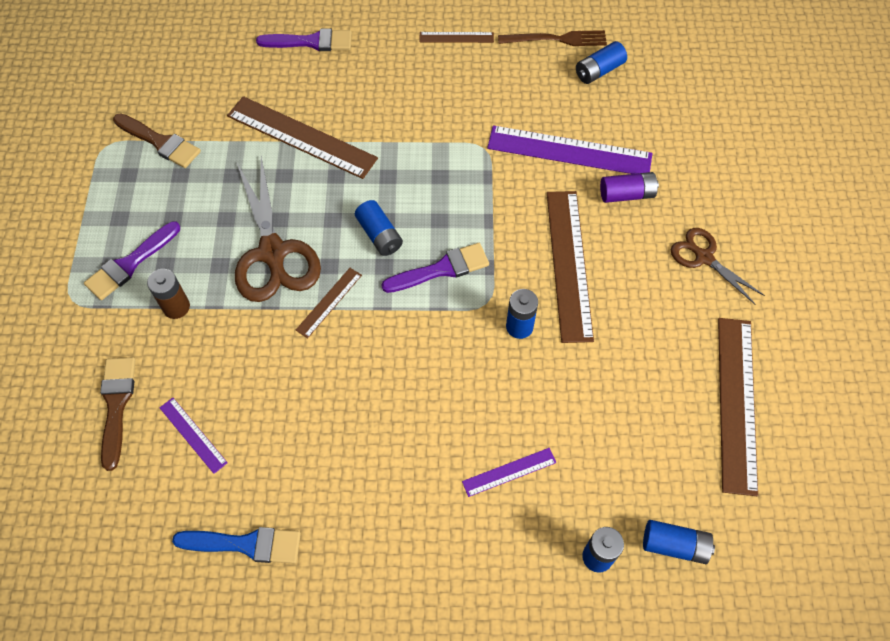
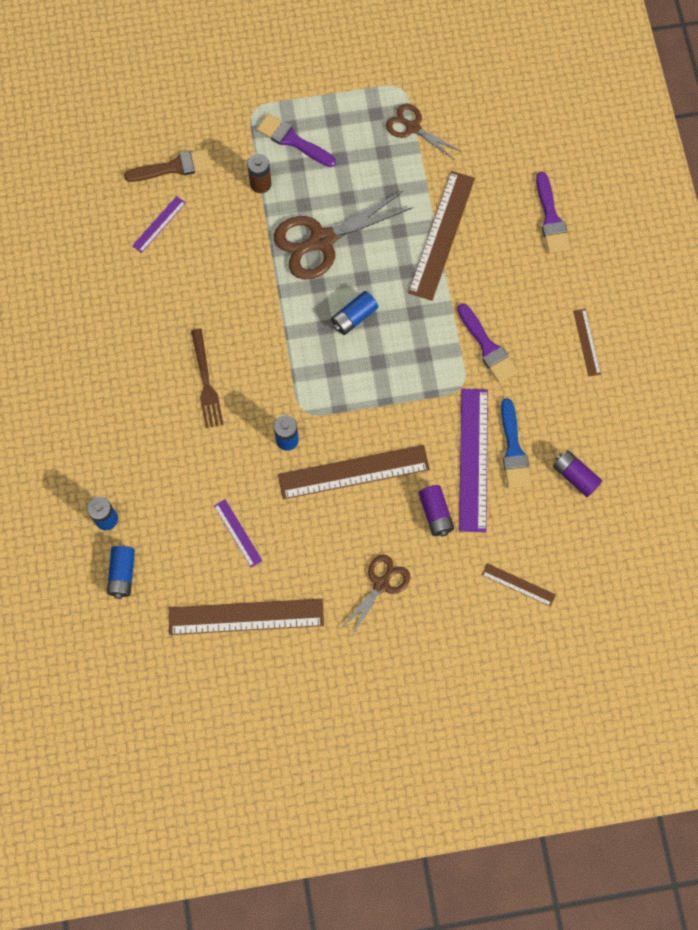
camera: 80 degrees right, 10 degrees up
brown brush [113,113,201,168] -> brown scissors [386,104,462,160]
blue brush [172,527,301,563] -> blue brush moved to [501,398,531,488]
brown ruler [296,268,362,338] -> brown ruler moved to [482,563,556,607]
purple brush [381,243,489,293] -> purple brush moved to [457,303,518,383]
purple ruler [462,448,556,497] -> purple ruler moved to [214,499,263,568]
brown fork [498,30,607,46] -> brown fork moved to [191,328,224,428]
blue battery [576,41,627,84] -> purple battery [553,450,602,497]

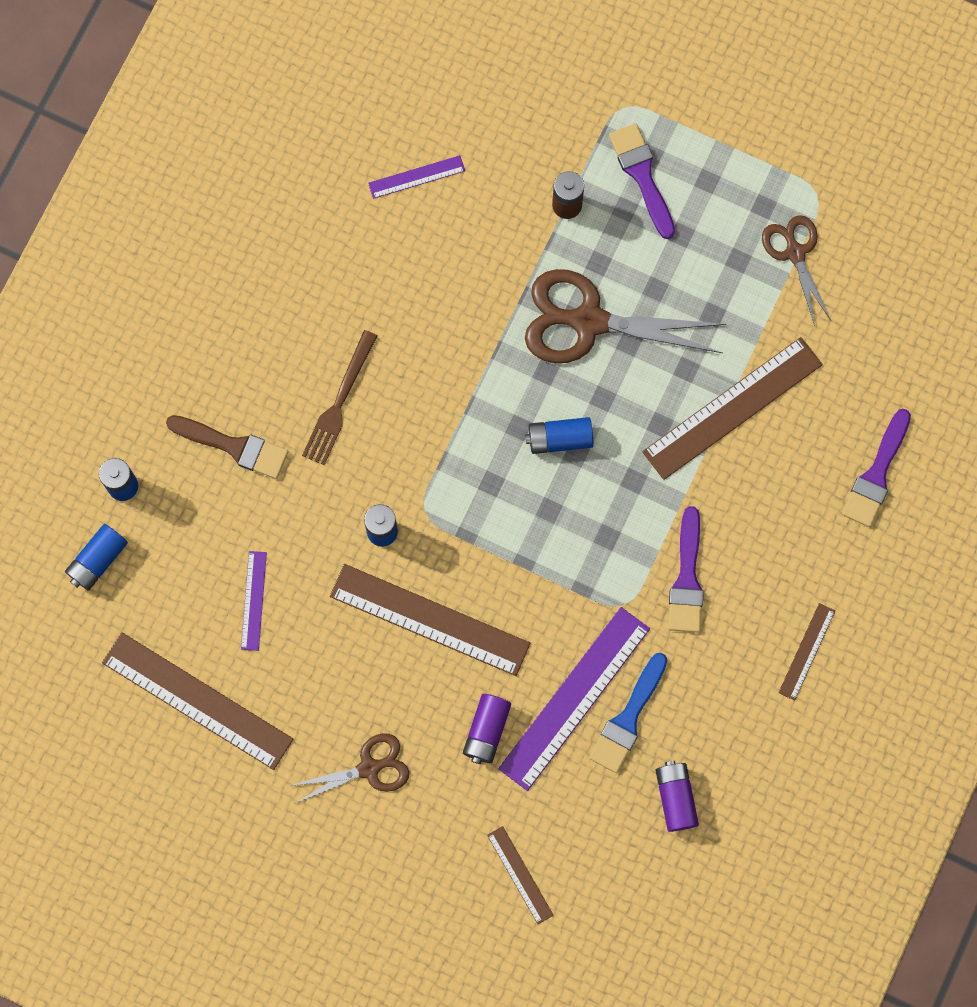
camera: 35 degrees right, 5 degrees up
brown brush [124,149,212,182] -> brown brush moved to [166,415,289,479]

